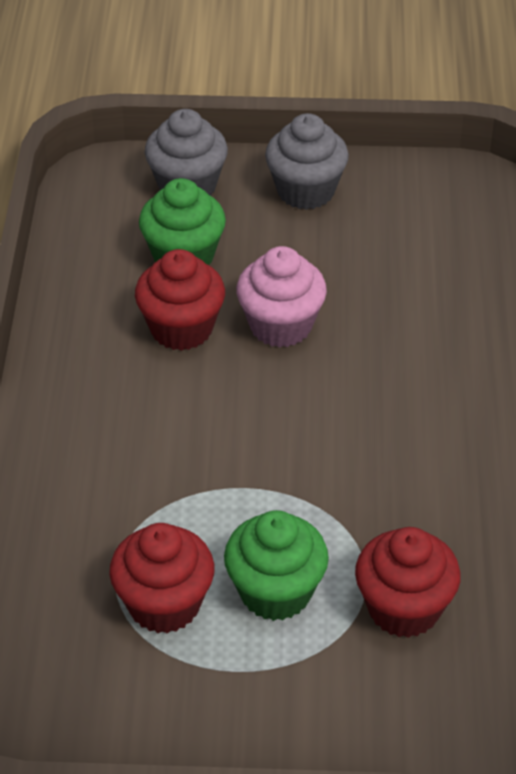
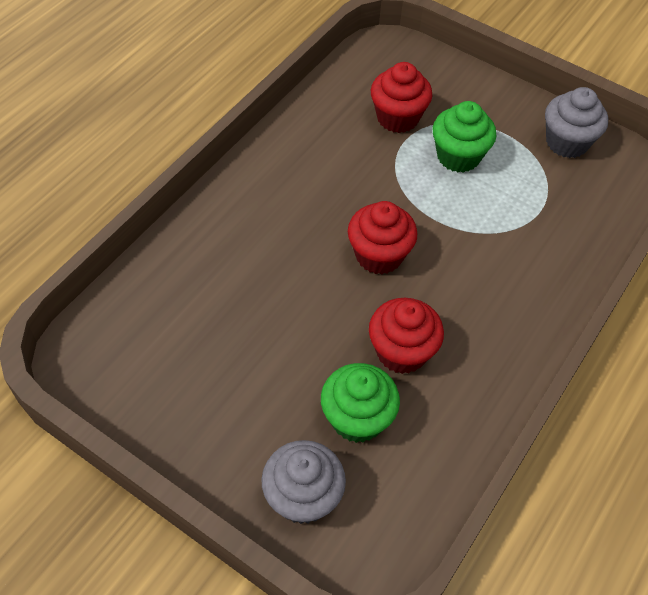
camera: 150 degrees left, 10 degrees up
red cupcake [109,523,214,633] -> red cupcake moved to [348,201,417,275]
pink cupcake [236,246,327,348] -> none
grey cupcake [265,113,349,210] -> grey cupcake moved to [545,87,608,158]

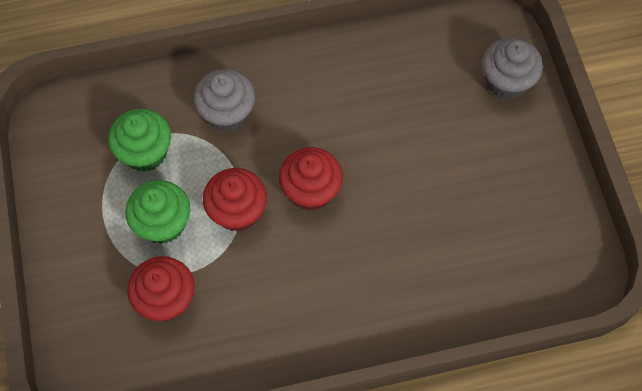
camera: 135 degrees left, 10 degrees up
green cupcake [321,363,400,443] -> green cupcake moved to [108,109,171,172]
red cupcake [369,298,444,374] -> red cupcake moved to [203,168,267,232]
grey cupcake [545,87,608,158] -> grey cupcake moved to [194,69,255,132]

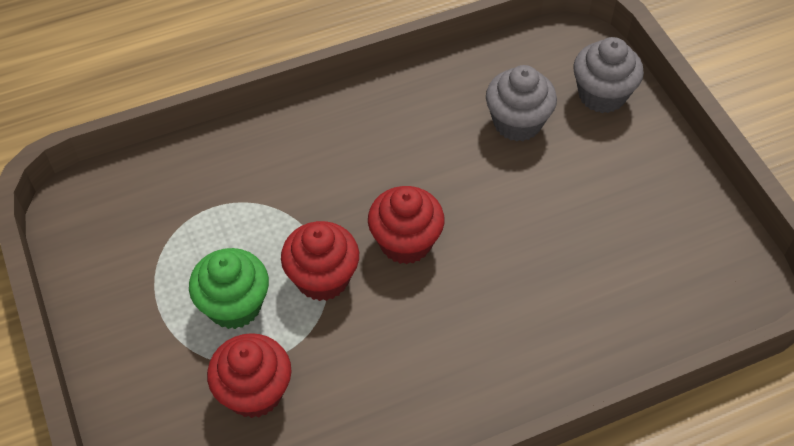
camera: 10 degrees left, 10 degrees down
green cupcake [108,109,171,172] -> none
grey cupcake [194,69,255,132] -> grey cupcake moved to [486,65,557,141]

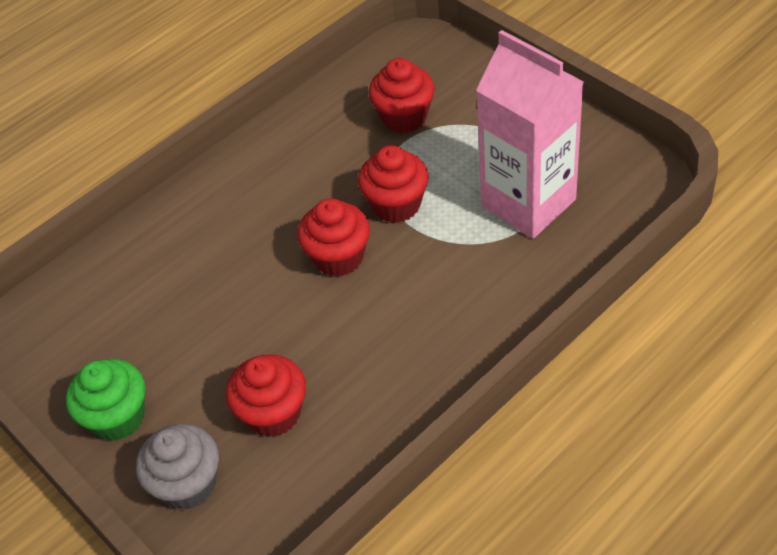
camera: 165 degrees right, 5 degrees down
green cupcake [189,248,269,329] -> green cupcake moved to [66,359,145,441]
grey cupcake [486,65,557,141] -> red cupcake [226,354,306,437]
none -> pink carton [476,30,584,239]

